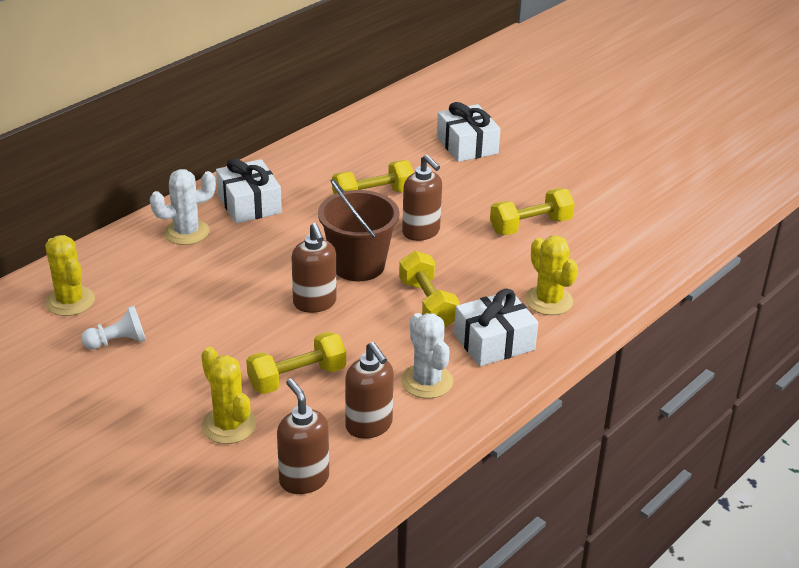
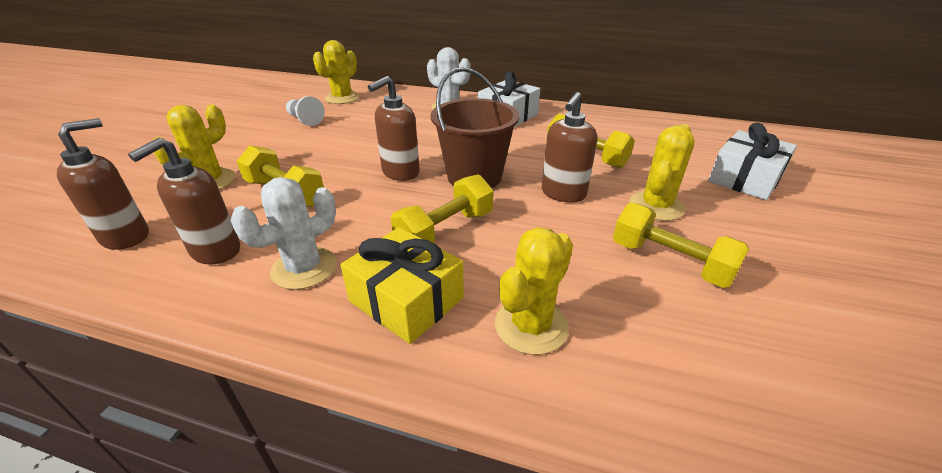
camera: 65 degrees right, 0 degrees up
white gift [454,289,538,366] -> yellow gift [340,227,464,344]
none -> yellow cactus [629,124,695,221]

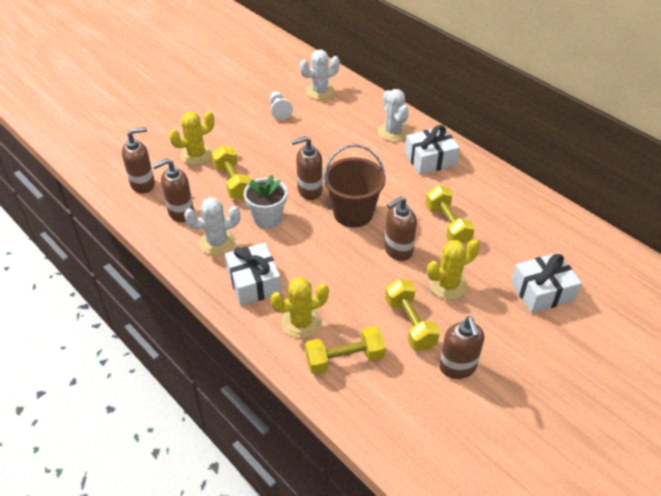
camera: 30 degrees right, 10 degrees up
yellow cactus [313,40,360,104] -> white cactus [300,50,340,100]
yellow gift [340,227,464,344] -> white gift [225,242,282,306]
yellow dumbbell [391,174,493,243] -> yellow dumbbell moved to [305,326,386,375]
none -> white flower pot [244,175,287,229]
none -> brown soap dispenser [439,316,484,379]

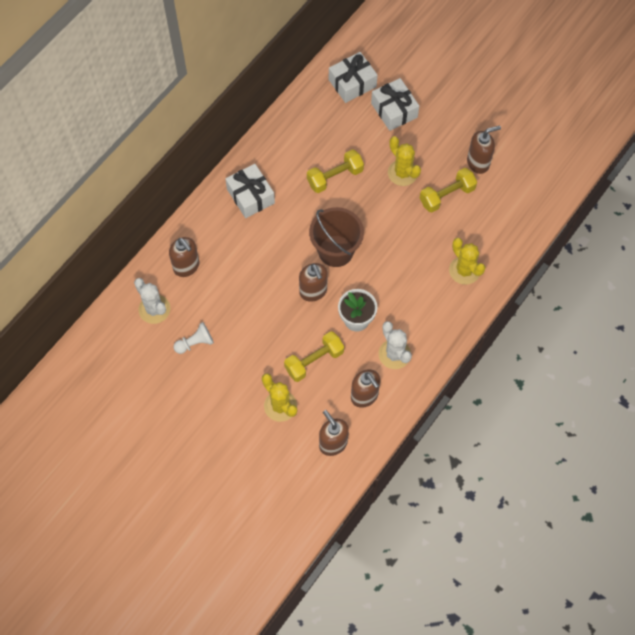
camera: 100 degrees left, 20 degrees up
white gift [225,242,282,306] -> white gift moved to [329,52,378,103]
yellow dumbbell [305,326,386,375] -> none
white cactus [378,89,409,142] -> none
brown soap dispenser [384,196,417,261] -> brown soap dispenser moved to [169,237,199,277]

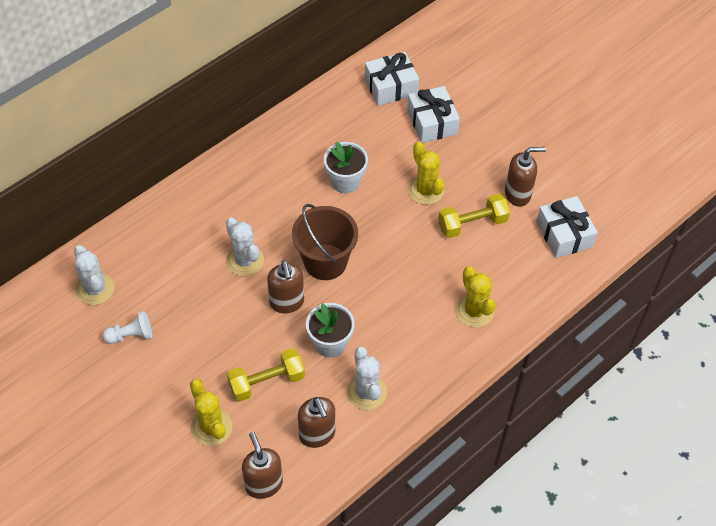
camera: 10 degrees right, 10 degrees down
brown soap dispenser [169,237,199,277] -> none
white gift [225,164,275,218] -> white gift moved to [536,196,598,258]
yellow dumbbell [307,149,364,193] -> white flower pot [324,142,368,193]
none -> white cactus [226,218,264,276]

